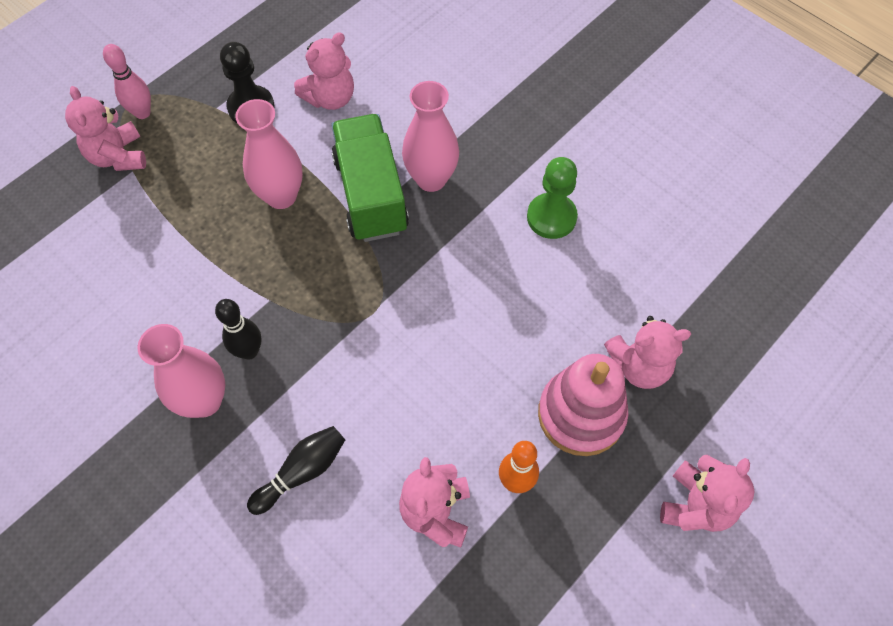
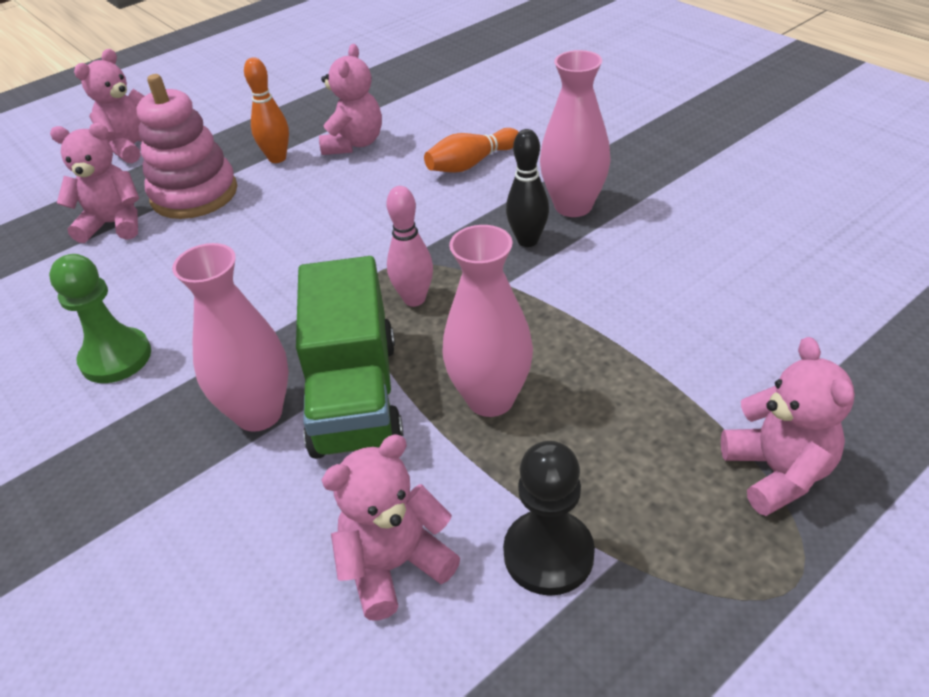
camera: 170 degrees left, 20 degrees down
pink bowling pin [103,44,151,119] -> pink bowling pin moved to [387,186,433,307]
black bowling pin [247,426,345,515] -> orange bowling pin [424,128,519,173]

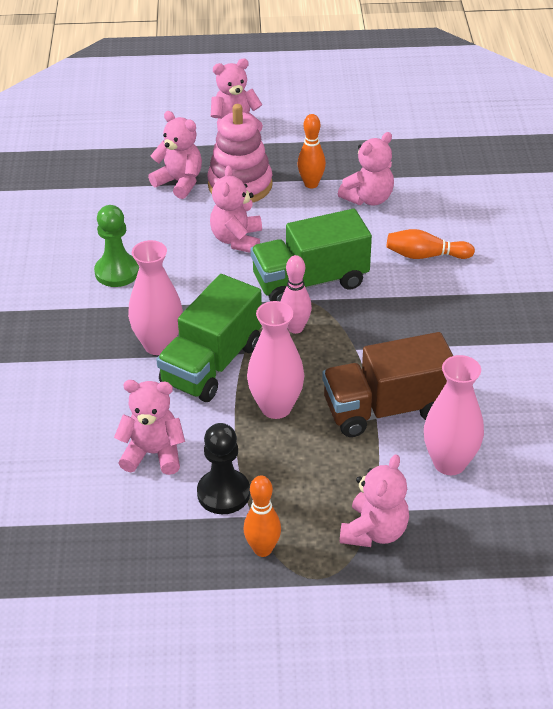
camera: 35 degrees right, 0 degrees up
black bowling pin [506,129,549,247] -> none
pink vase [540,50,610,217] -> pink vase moved to [424,355,484,475]
none -> pink teddy bear [210,166,262,253]
none -> orange bowling pin [243,475,281,557]
none -> green truck [251,209,372,301]
none -> brown truck [322,332,453,437]

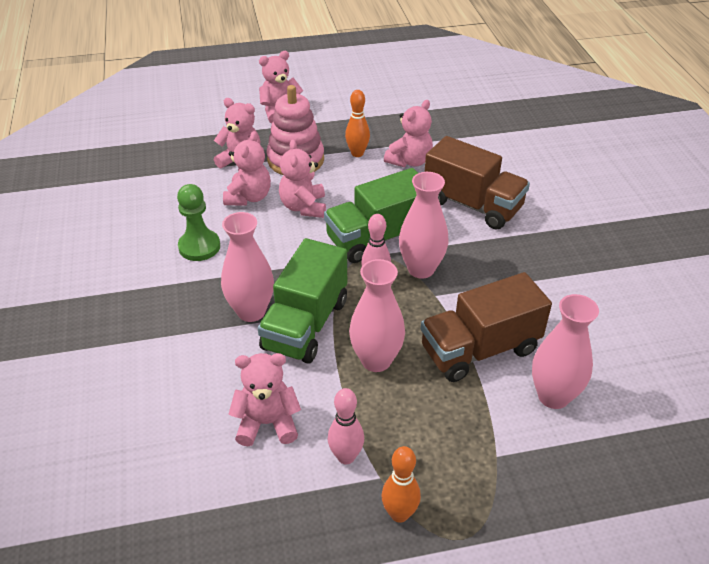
camera: 10 degrees left, 0 degrees up
black pawn [197,423,250,514] -> pink bowling pin [328,388,364,465]
pink teddy bear [340,454,409,547] -> pink teddy bear moved to [223,131,271,205]
orange bowling pin [387,229,475,259] -> brown truck [425,136,530,229]
none -> pink vase [399,172,449,278]

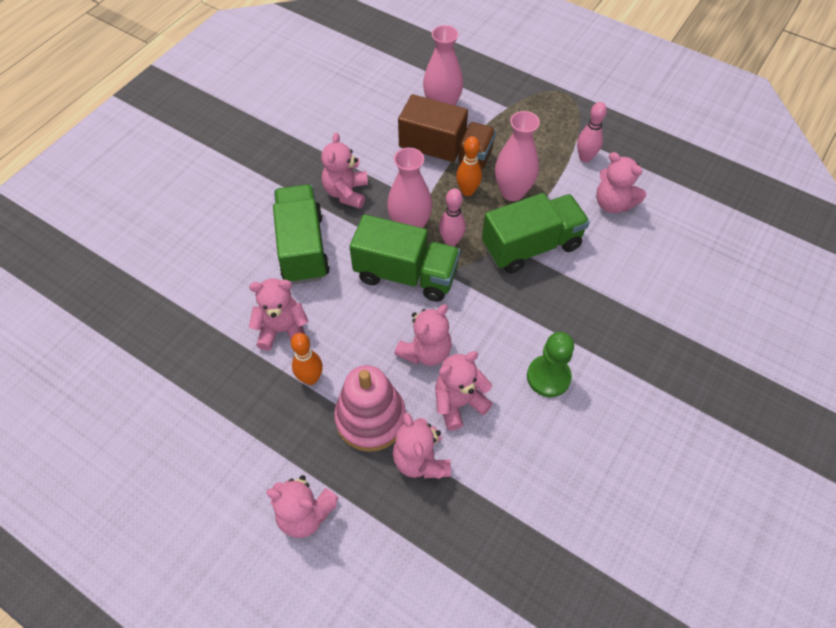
camera: 135 degrees left, 15 degrees up
pink vase [221,212,274,322] -> none
orange bowling pin [381,446,421,523] -> orange bowling pin moved to [456,136,482,196]
brown truck [425,136,530,229] -> green truck [273,184,330,284]
none -> pink teddy bear [321,133,368,209]

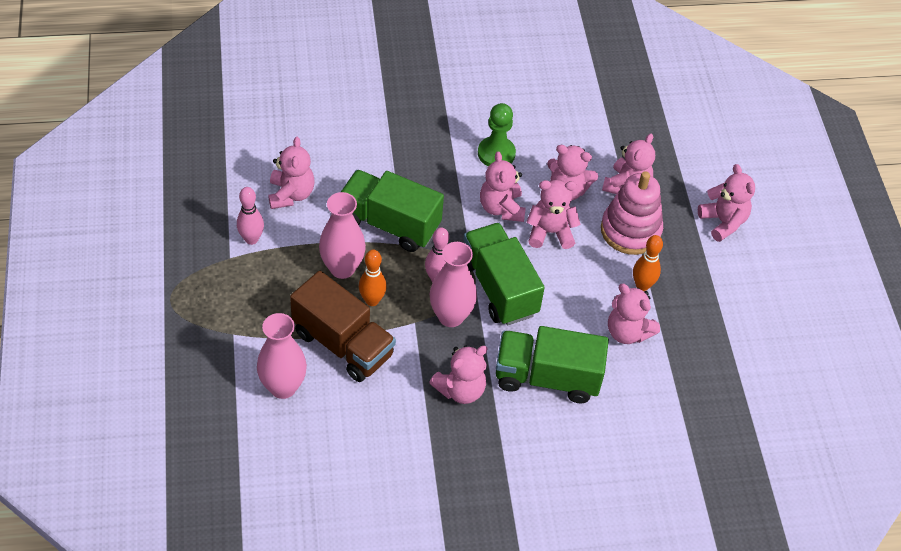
camera: 135 degrees left, 5 degrees down
green truck [273,184,330,284] -> green truck turned 60 degrees clockwise [496,326,609,403]
brown truck [398,94,496,170] -> brown truck turned 150 degrees clockwise [290,271,396,382]
none -> pink teddy bear [480,151,526,222]

